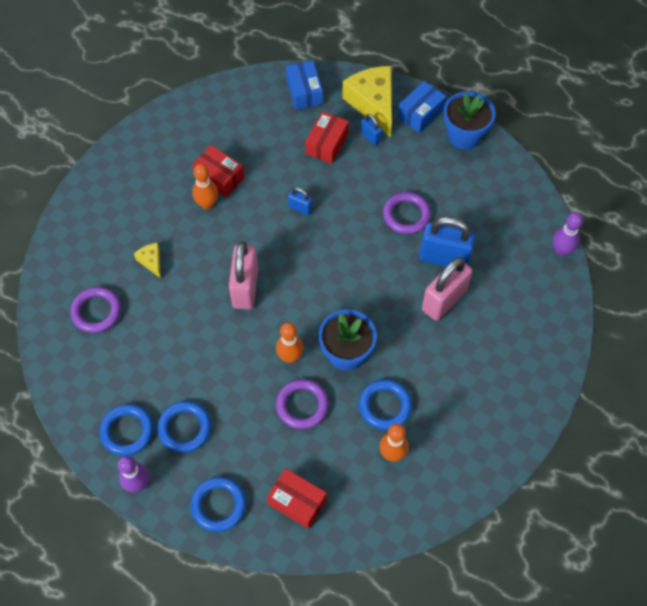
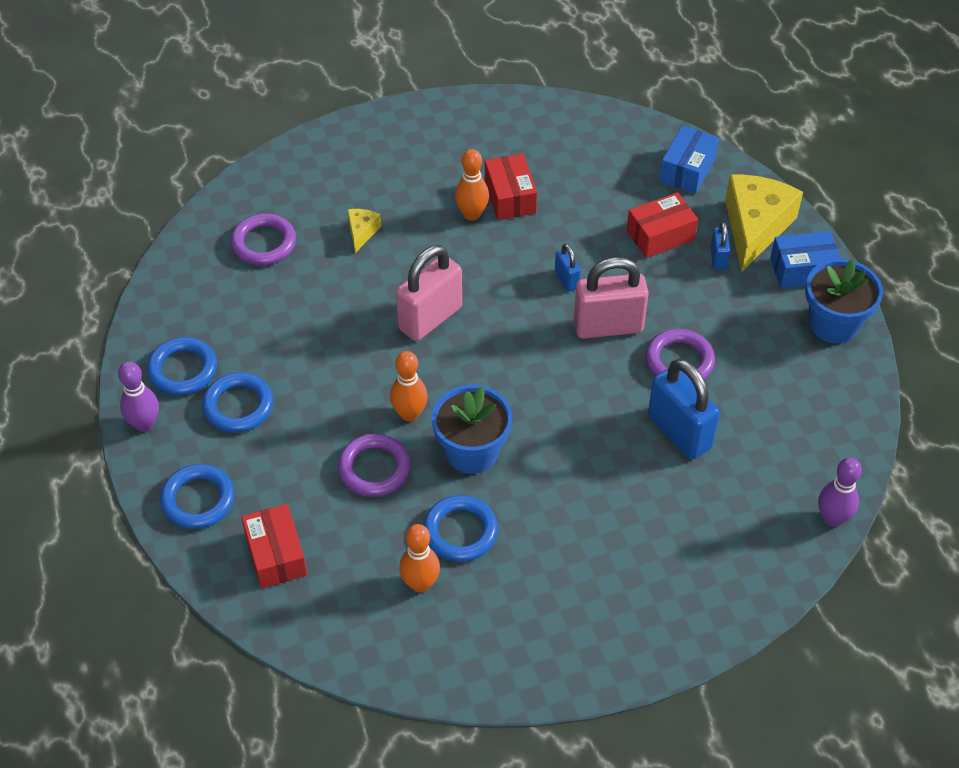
camera: 40 degrees right, 10 degrees down
pink padlock [422,257,473,321] -> pink padlock moved to [574,257,649,339]

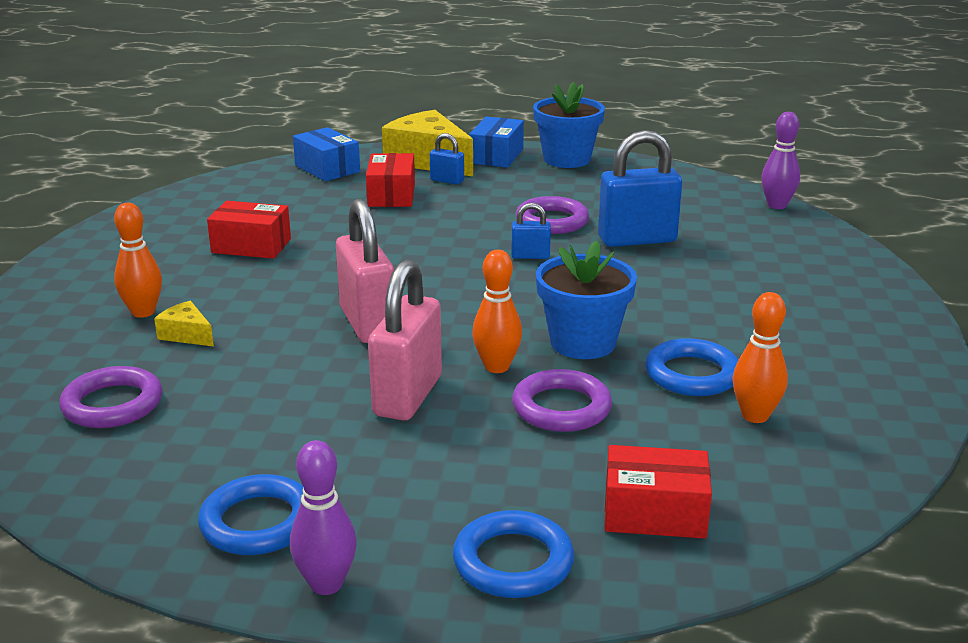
camera: 65 degrees left, 25 degrees down
blue ring [202,372,273,432] -> none
orange bowling pin [455,149,489,221] -> orange bowling pin moved to [114,203,162,318]
blue padlock [555,244,581,292] -> blue padlock moved to [511,203,551,259]
pink padlock [574,257,649,339] -> pink padlock moved to [368,260,442,421]

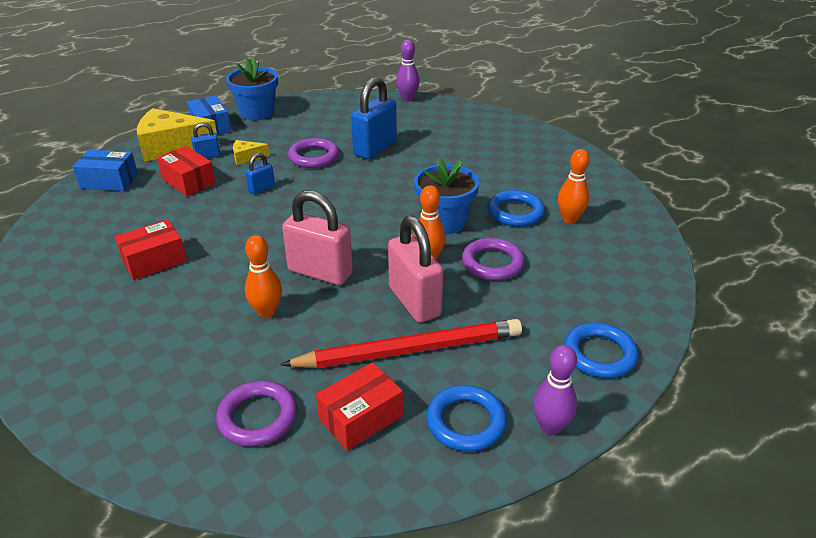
camera: 45 degrees left, 10 degrees up
orange bowling pin [114,203,162,318] -> orange bowling pin moved to [245,235,282,318]
yellow cheese [154,301,214,347] -> yellow cheese moved to [233,140,270,165]
blue padlock [511,203,551,259] -> blue padlock moved to [245,153,275,195]
red box [605,445,712,539] -> red box moved to [316,362,403,451]
none -> red pencil [280,319,522,368]

